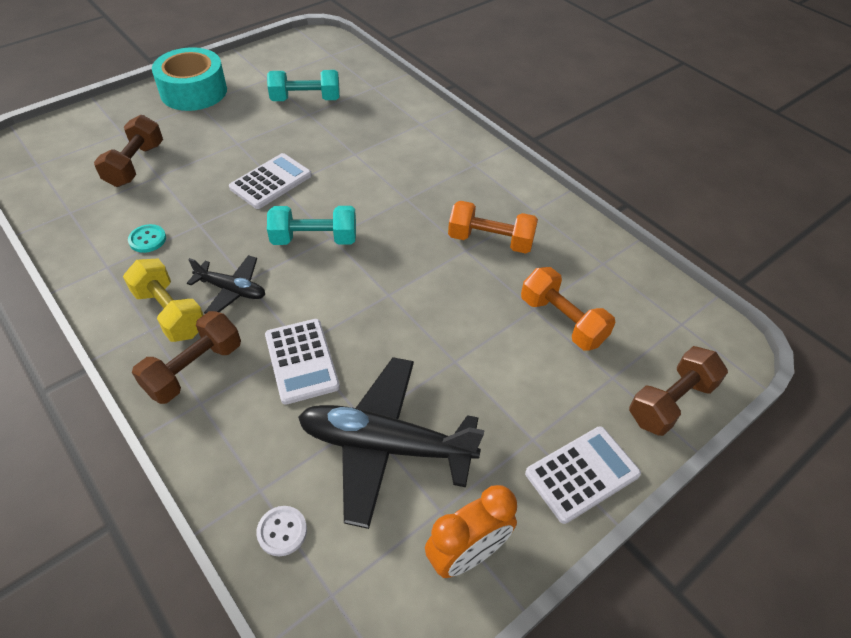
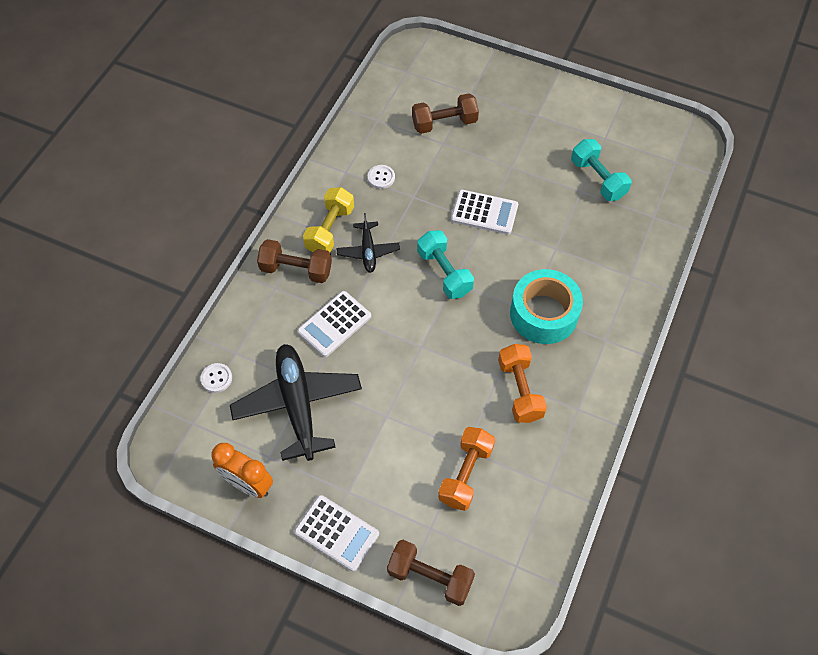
camera: 65 degrees right, 10 degrees up
turquoise button [128,224,166,253] -> white button [368,165,395,189]
turquoise tape [152,47,227,111] -> turquoise tape moved to [510,269,583,344]

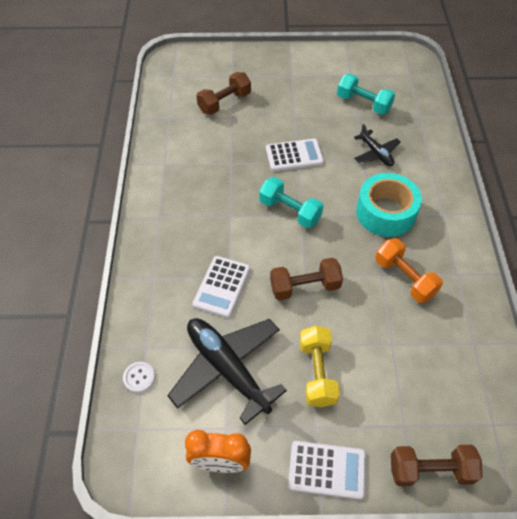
camera: 25 degrees left, 5 degrees down
brown dumbbell [257,239,332,283] -> brown dumbbell moved to [270,258,343,300]
yellow dumbbell [303,187,354,253] -> yellow dumbbell moved to [300,326,340,407]
black plane [336,213,400,273] -> black plane moved to [354,124,401,166]
white button [368,165,395,189] -> none
orange dumbbell [438,427,495,511] -> none

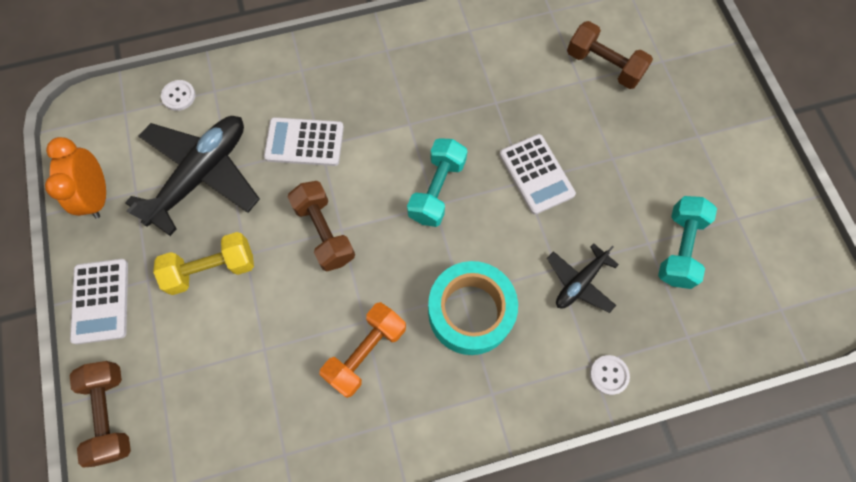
camera: 75 degrees right, 15 degrees up
none -> white button [590,355,630,395]

